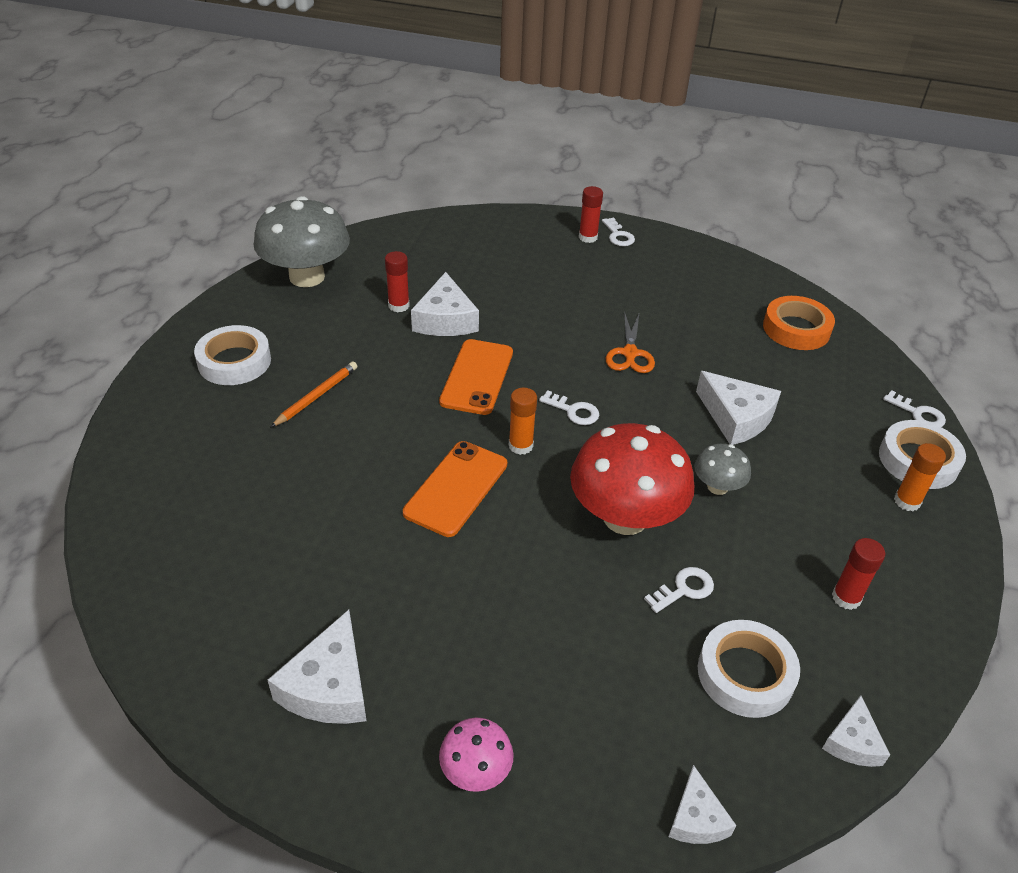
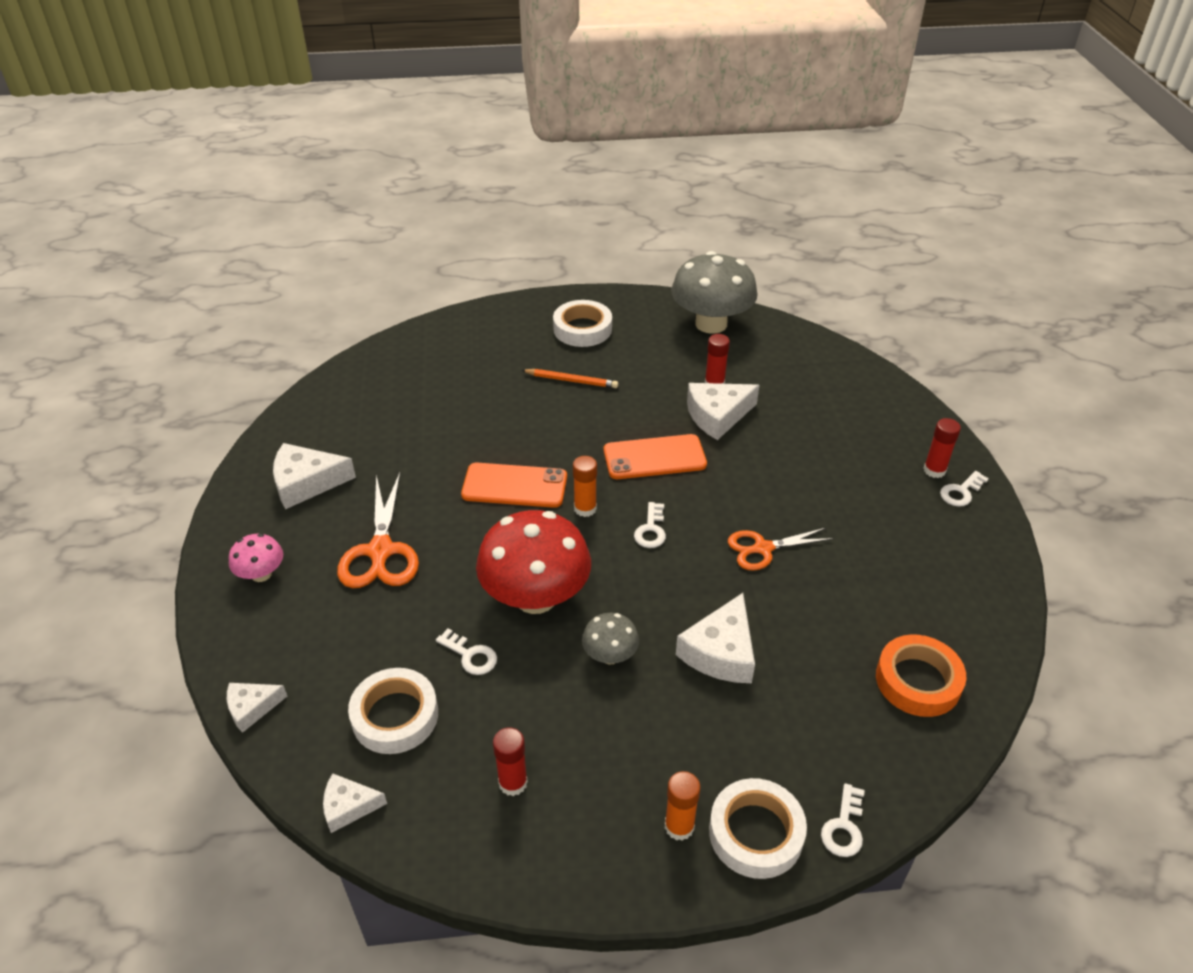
camera: 70 degrees right, 0 degrees up
none -> orange scissors [337,473,419,588]

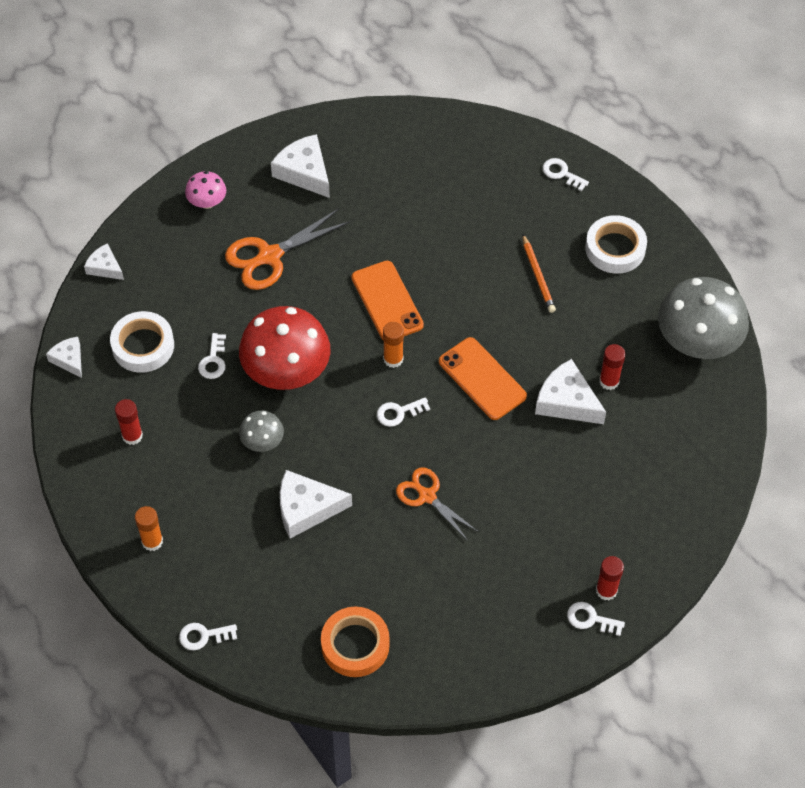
camera: 60 degrees right, 15 degrees up
white tape [709,778,807,879] -> none
none -> white key [543,158,589,191]

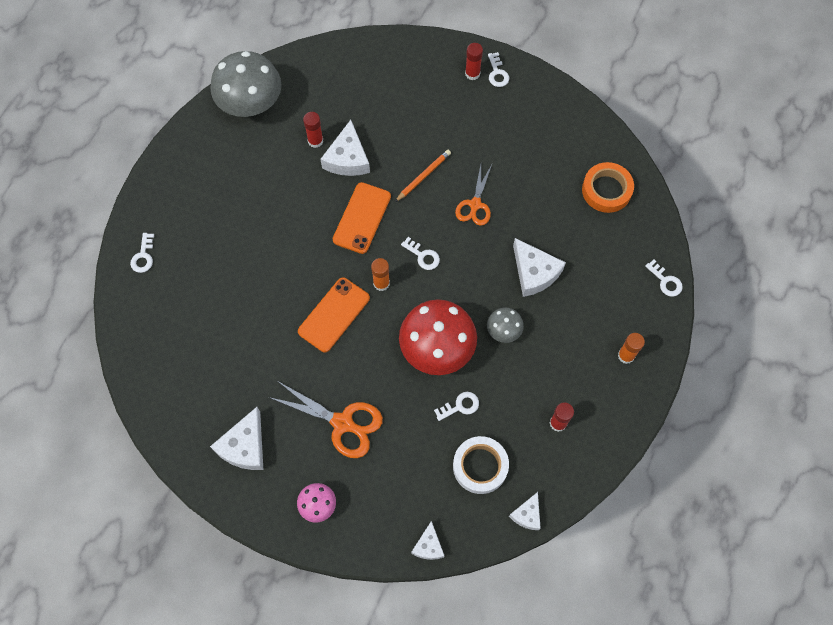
camera: 120 degrees left, 10 degrees up
orange pencil [522,234,556,313] -> orange pencil moved to [395,150,451,202]
white tape [585,215,647,274] -> none

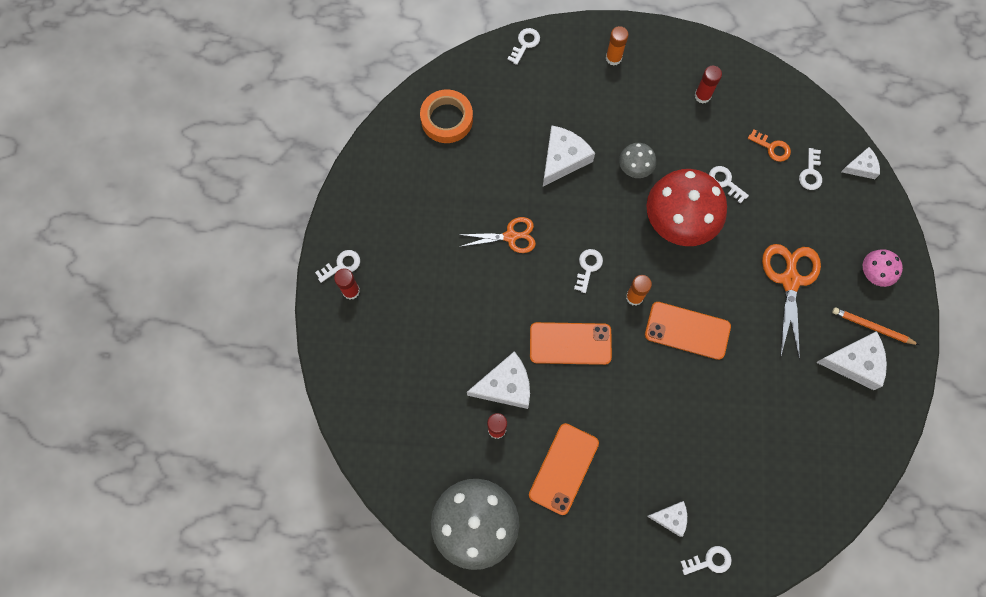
camera: 110 degrees left, 5 degrees up
orange pencil [395,150,451,202] -> orange pencil moved to [832,308,919,345]
white tape [453,436,509,494] -> orange key [748,129,791,162]
white cheese [509,492,541,530] -> white cheese moved to [647,501,687,537]
none -> orange phone [529,423,599,515]
none -> white key [799,148,822,190]

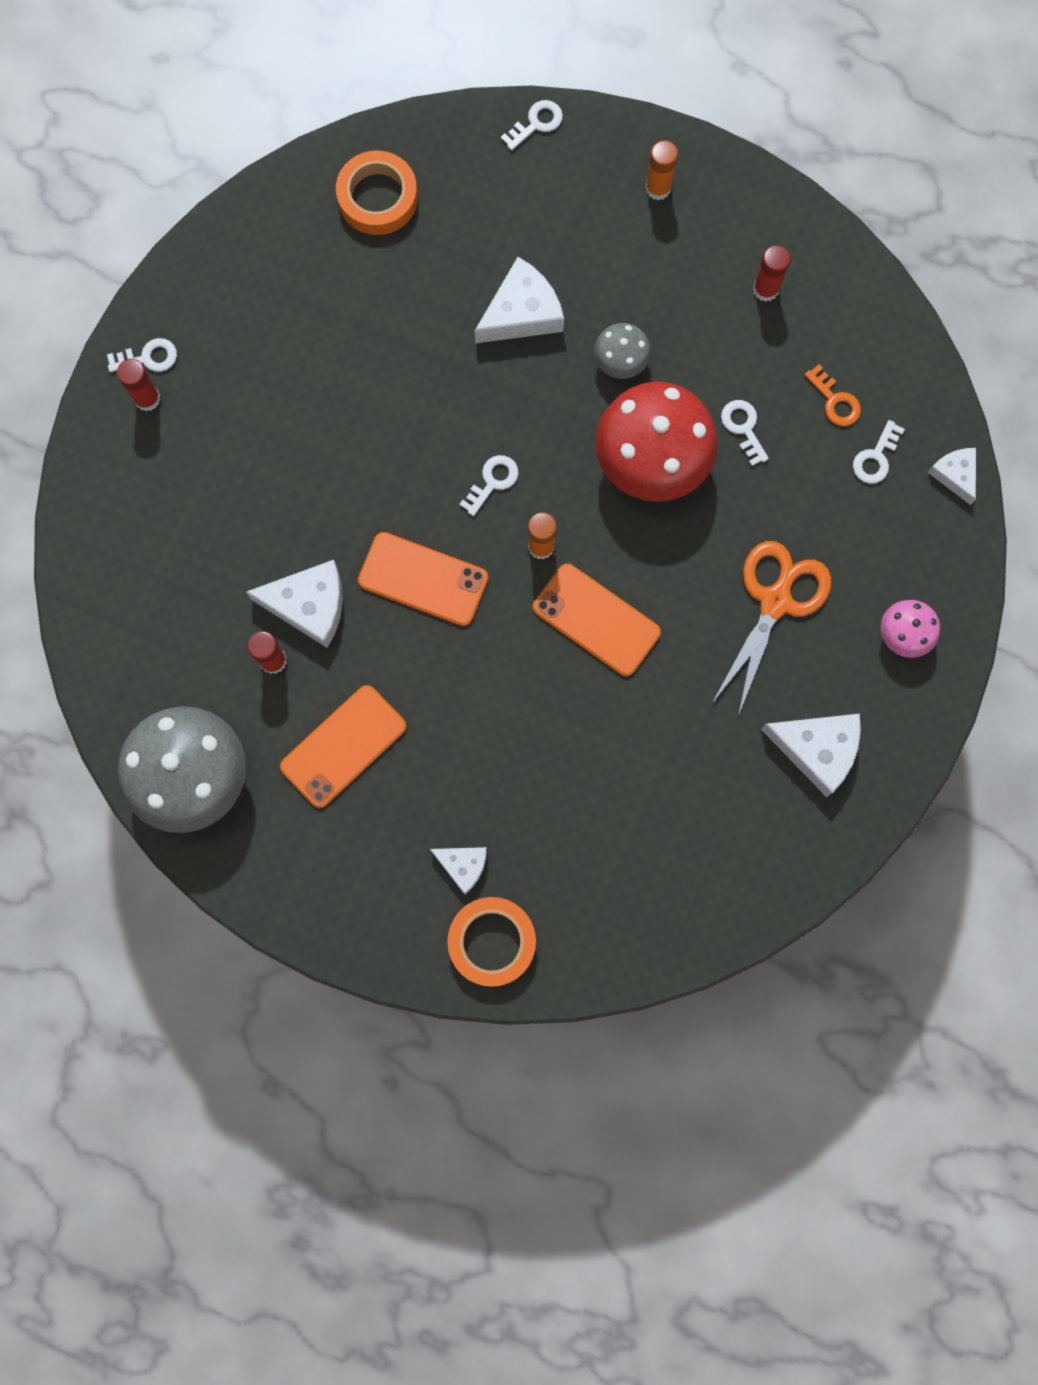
camera: 20 degrees right, 5 degrees up
orange scissors [458,217,536,253] -> none
white key [680,546,732,575] -> orange tape [447,897,536,987]
orange pencil [832,308,919,345] -> none
white cheese [841,147,880,179] -> white cheese turned 120 degrees counterclockwise [928,448,976,505]

